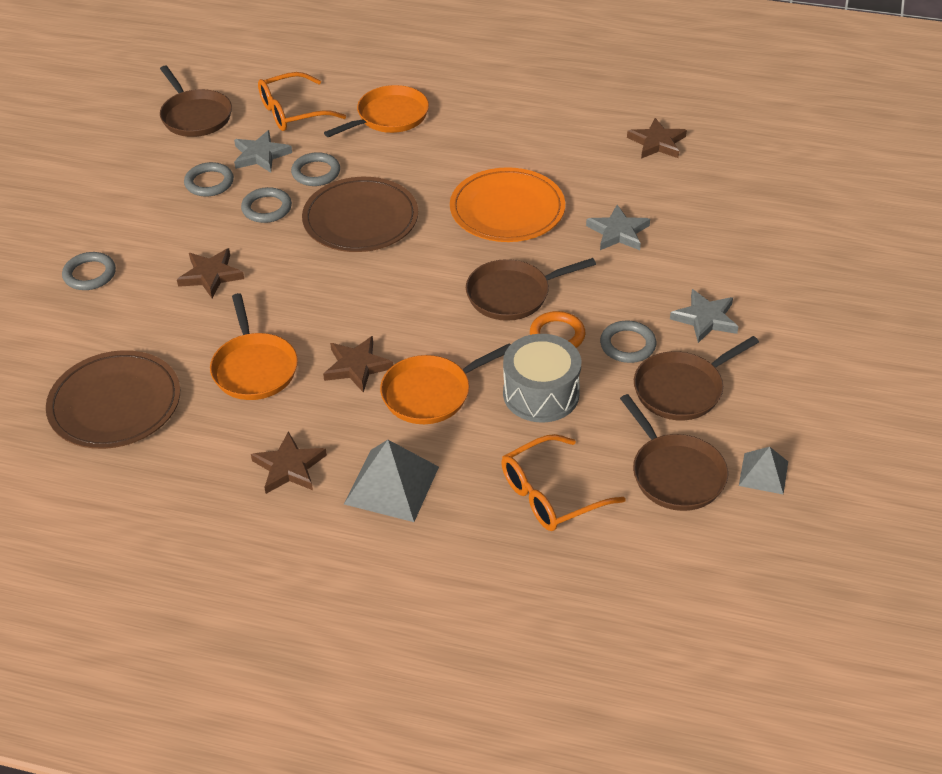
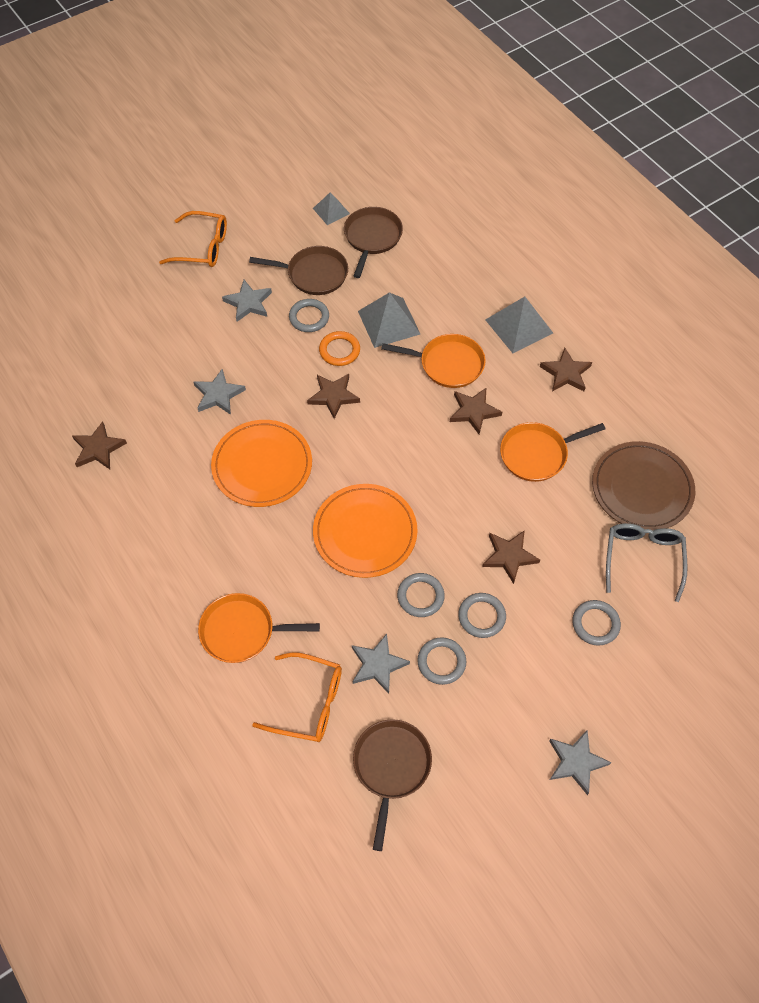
camera: 140 degrees left, 15 degrees up
orange pan [210,293,298,400] -> orange pan turned 135 degrees counterclockwise [500,422,605,482]
grey ring [291,152,340,186] -> grey ring moved to [458,593,506,638]
brown plate [302,177,418,252] -> orange plate [313,484,418,578]
brown pan [466,258,596,321] -> brown star [307,374,360,419]
orange glasses [501,434,626,531] -> orange glasses moved to [159,211,227,267]
grey drum [503,334,581,423] -> grey pyramid [358,292,420,348]
none -> grey star [549,730,612,795]
none -> grey glasses [606,523,688,602]

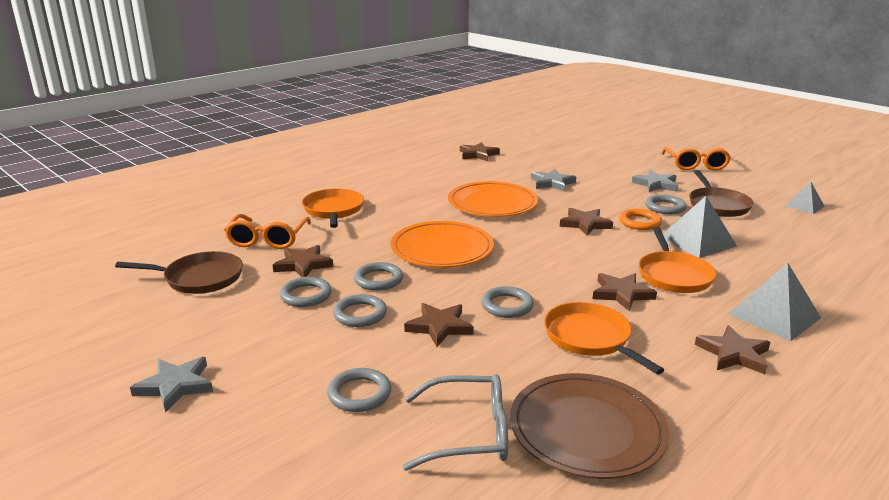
camera: 80 degrees right, 35 degrees down
brown pan [344,207,403,278] -> none
grey star [352,634,410,694] -> brown star [273,245,333,277]
none -> grey ring [481,286,534,318]

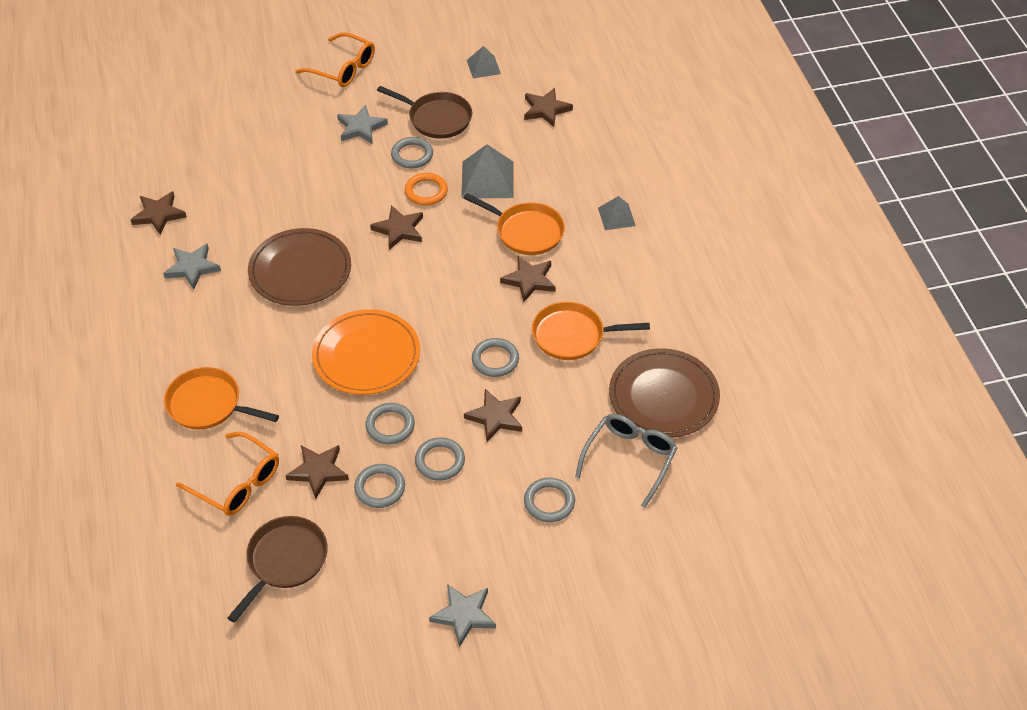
camera: 60 degrees left, 25 degrees up
orange plate [448,181,538,217] -> brown plate [248,228,351,306]
grey star [531,169,576,192] -> grey star moved to [163,243,221,289]
brown star [695,325,770,374] -> brown star moved to [524,88,573,127]
grey pyramid [728,263,821,341] -> grey pyramid [598,196,636,230], size x0.60

